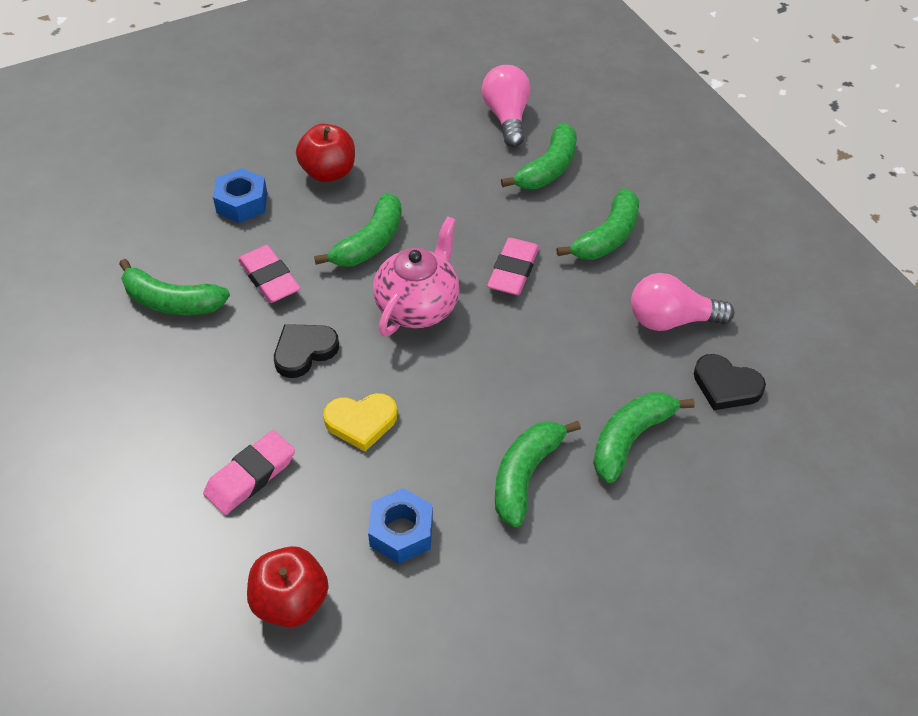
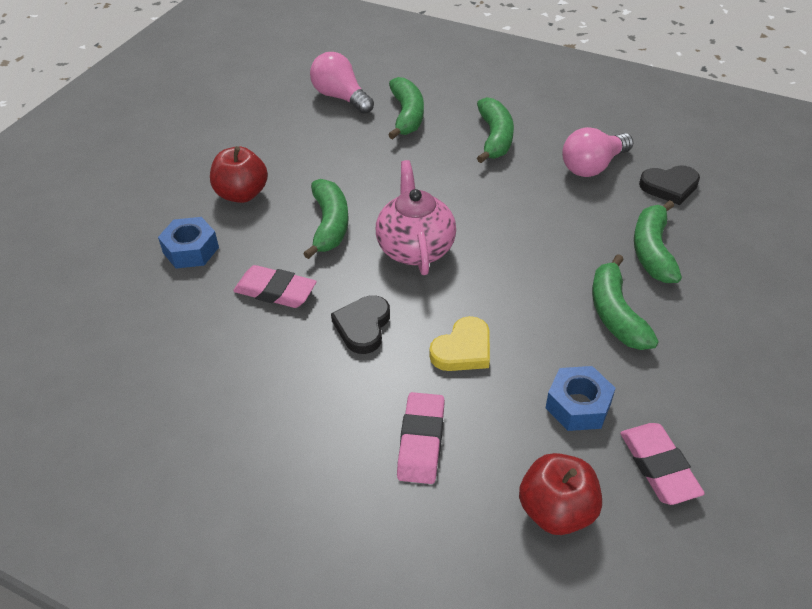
camera: 35 degrees left, 5 degrees down
green banana [119,259,230,315] -> none
pink eraser [487,238,539,295] -> pink eraser moved to [620,423,705,505]

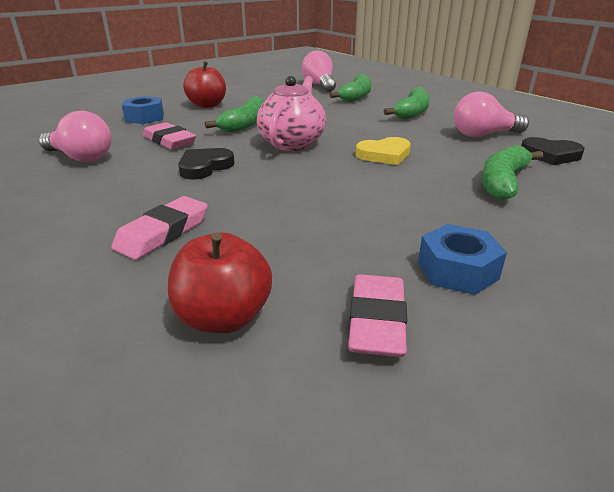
camera: 25 degrees right, 15 degrees down
yellow heart [429,316,490,371] -> yellow heart moved to [356,137,411,165]
blue nut [546,366,615,431] -> blue nut moved to [418,224,507,295]
green banana [592,254,659,350] -> none
none -> pink light bulb [39,111,111,162]

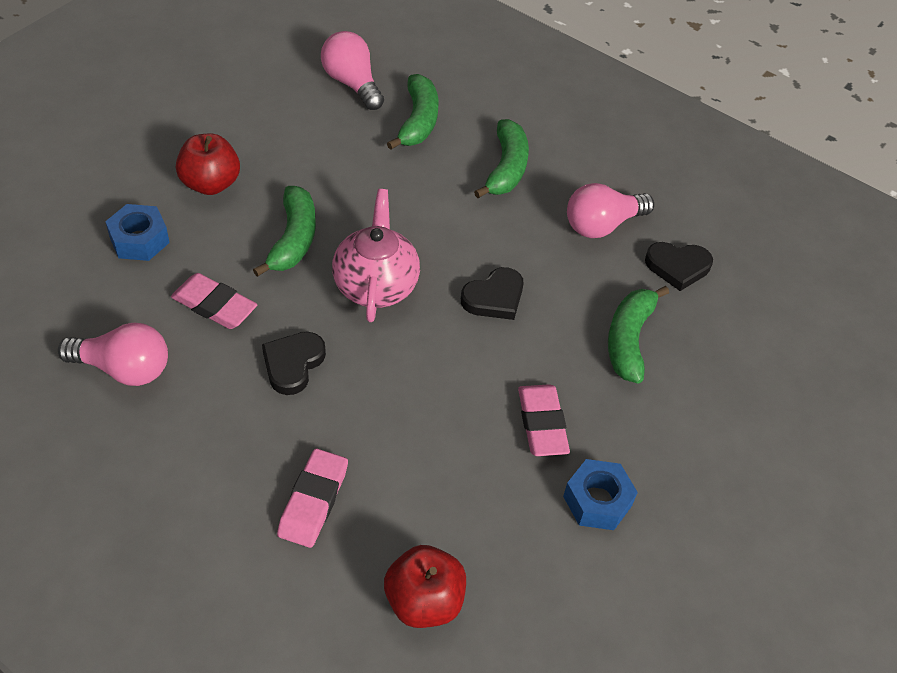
camera: 20 degrees left, 20 degrees up
pink eraser [348,274,407,357] -> pink eraser moved to [518,384,570,456]
yellow heart [356,137,411,165] -> black heart [461,267,524,320]

